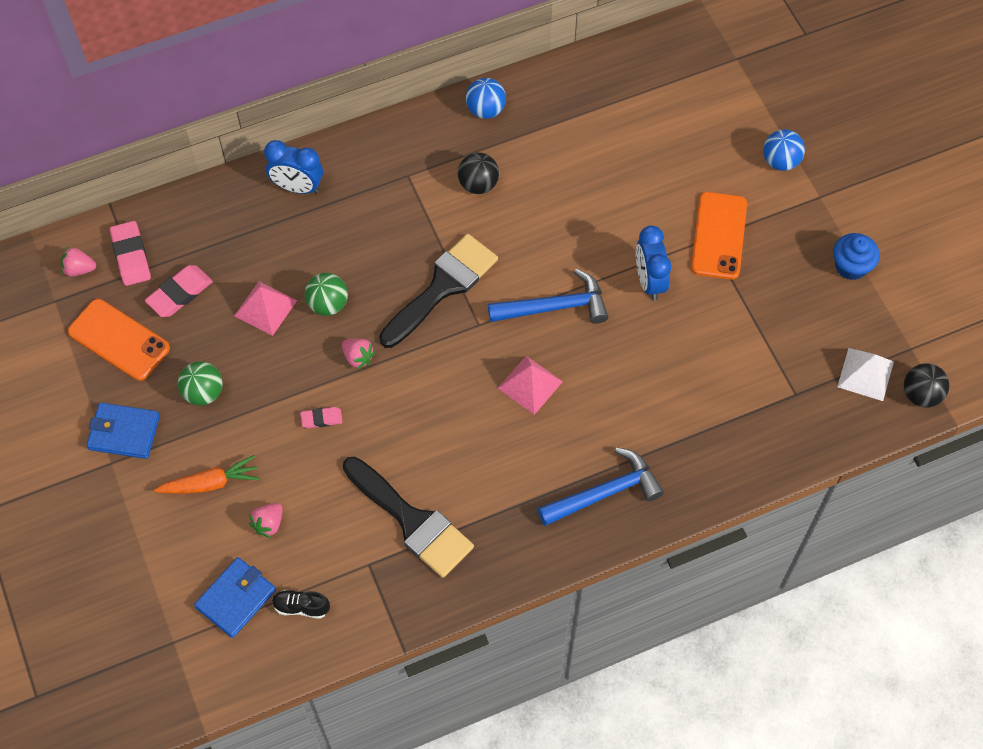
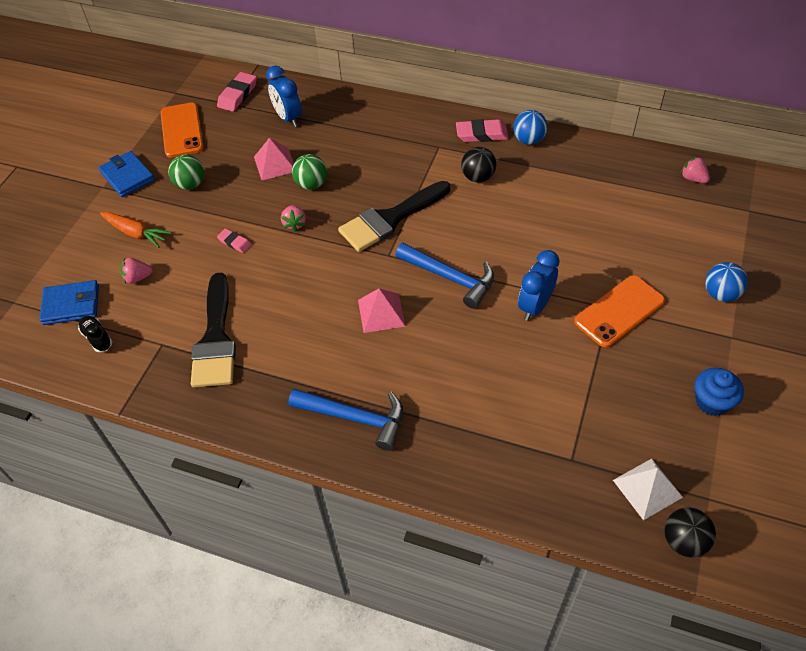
camera: 45 degrees right, 10 degrees down
pink strawberry [61,246,96,276] -> pink strawberry moved to [680,156,710,183]
pink eraser [145,265,213,317] -> pink eraser moved to [456,119,508,142]
blue clock [264,140,323,194] -> blue clock moved to [266,65,302,127]
black brush [379,234,498,348] -> black brush turned 150 degrees clockwise [338,181,450,252]

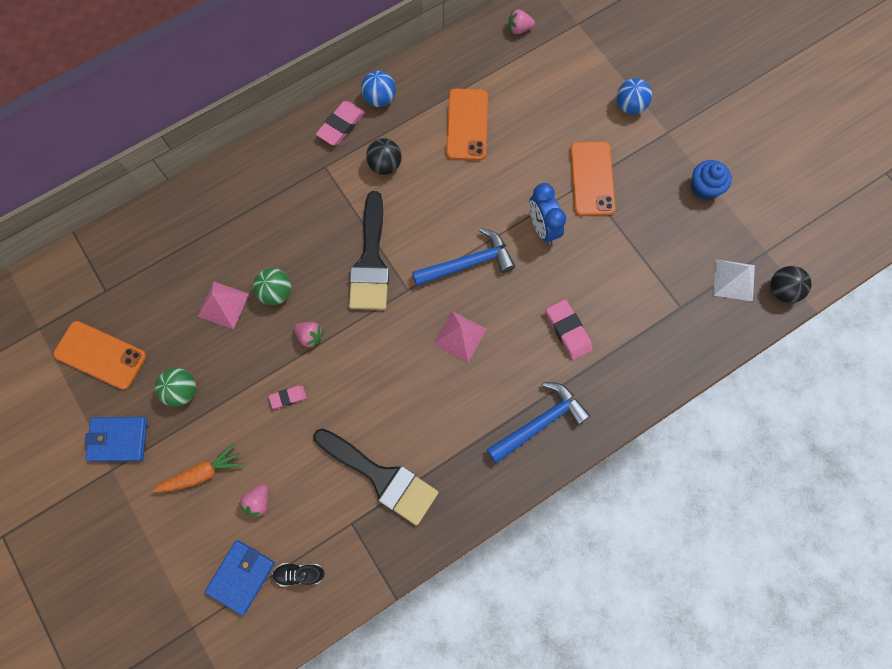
camera: 55 degrees left, 20 degrees up
pink eraser [217,72,257,112] -> pink eraser moved to [546,299,593,360]
blue clock [266,65,302,127] -> none
none -> orange phone [446,89,488,161]

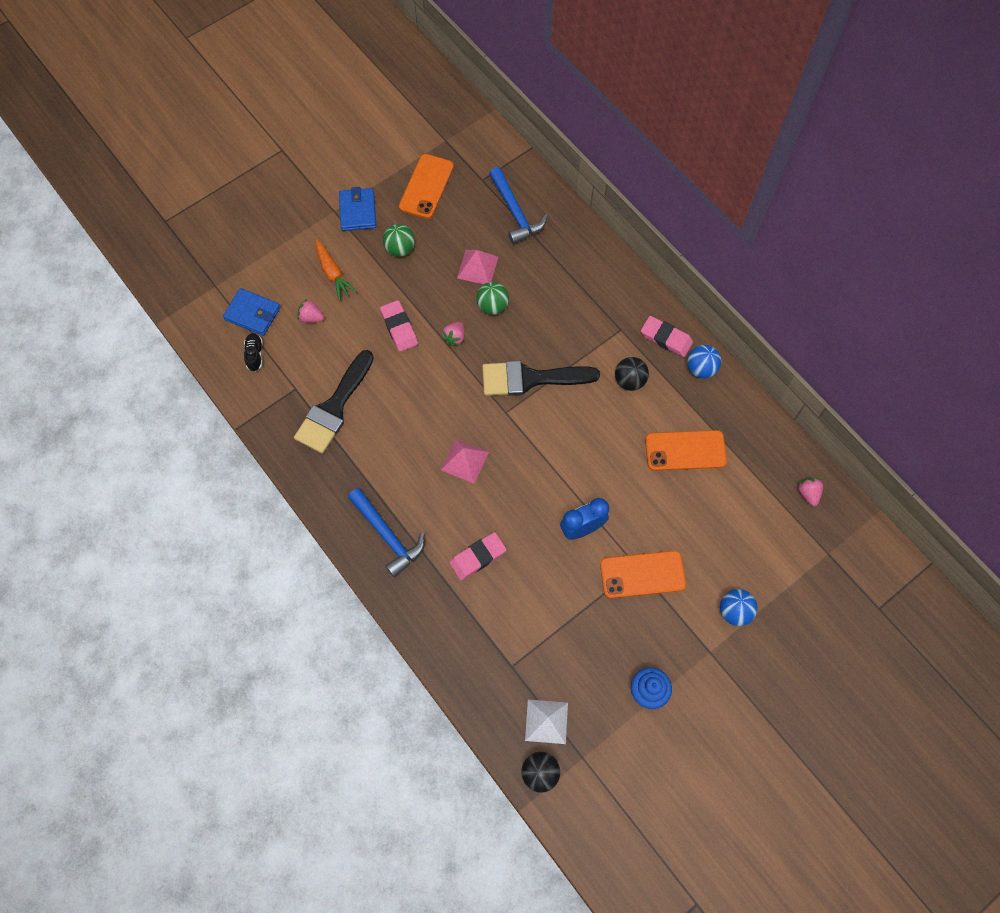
camera: 85 degrees right, 5 degrees down
pink eraser [269,386,307,409] -> pink eraser [380,300,418,352], size x1.69
blue hammer [412,228,515,286] -> blue hammer moved to [489,167,547,245]

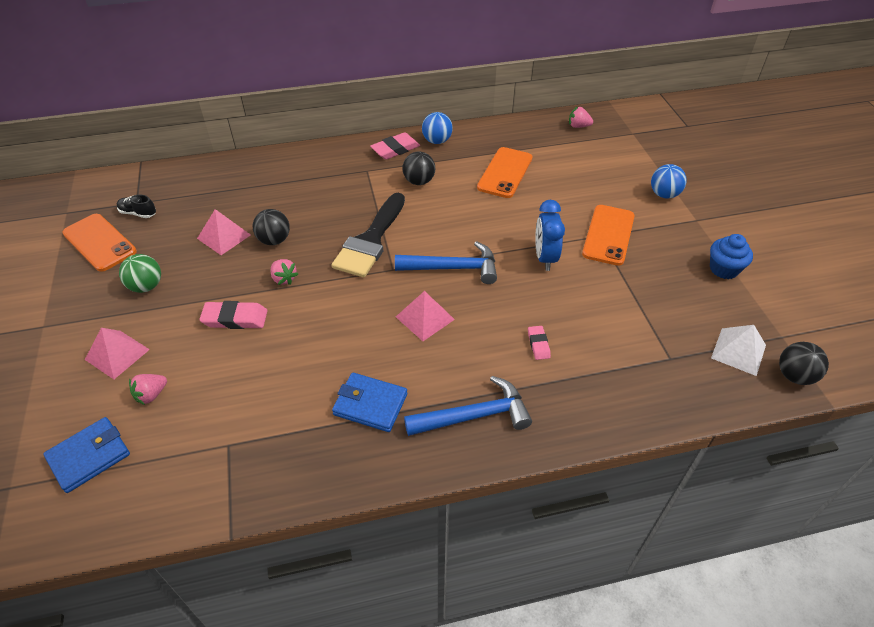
camera: 65 degrees left, 20 degrees down
black shoe [244,333,263,372] -> black shoe moved to [117,195,156,218]
black brush [294,350,374,454] -> none
orange carrot [315,239,357,301] -> pink pyramid [85,328,150,379]
blue wallet [339,187,376,231] -> blue wallet moved to [332,373,407,432]
pink eraser [449,532,507,580] -> pink eraser [528,326,551,360], size x0.59
green ball [476,282,509,315] -> black ball [253,209,290,245]
blue hammer [489,167,547,245] -> blue hammer moved to [395,241,497,284]

